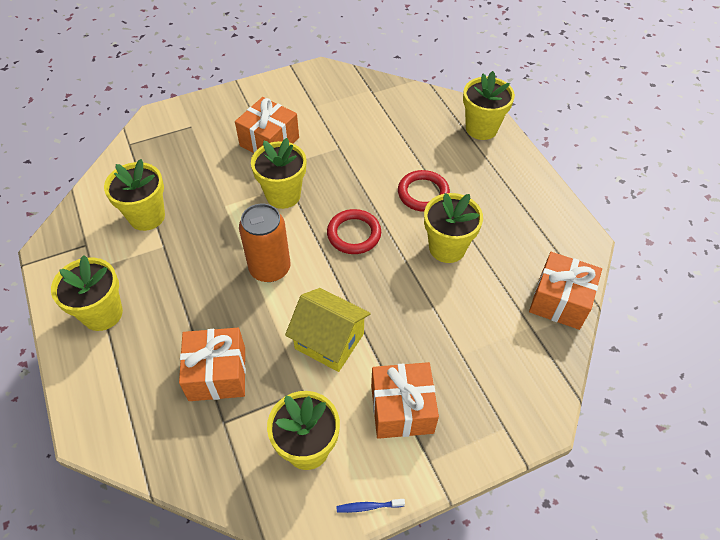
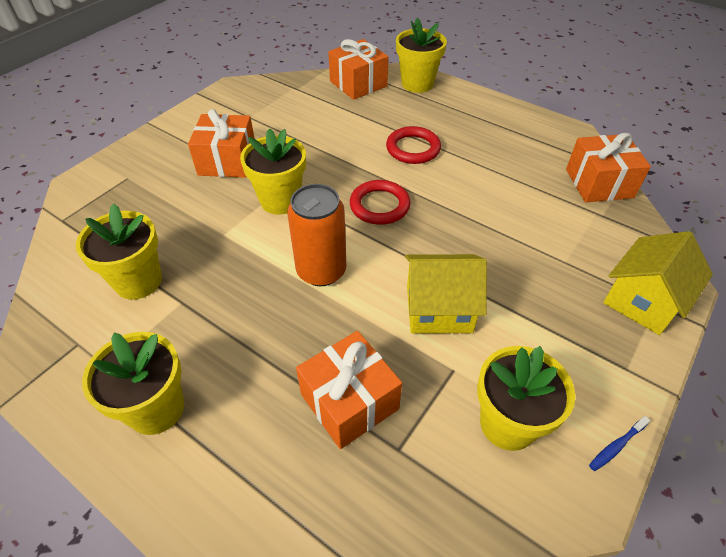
camera: 30 degrees left, 5 degrees down
orange gift [371,362,439,439] -> orange gift moved to [328,39,389,100]
yellow flower pot [424,193,483,263] -> none
none -> yellow house [603,231,713,335]

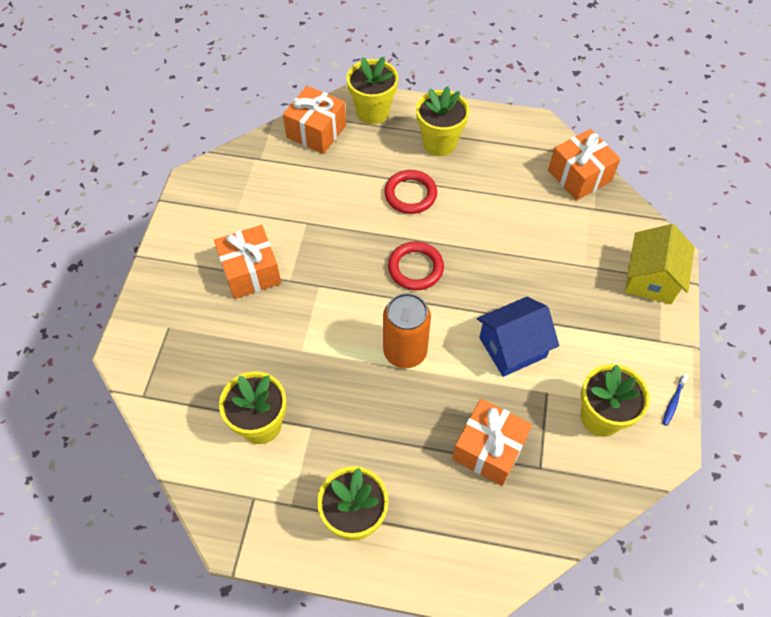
camera: 25 degrees left, 10 degrees up
yellow flower pot [240,128,306,215] -> yellow flower pot moved to [416,86,469,156]
yellow house [405,254,487,334] -> blue house [477,297,559,377]

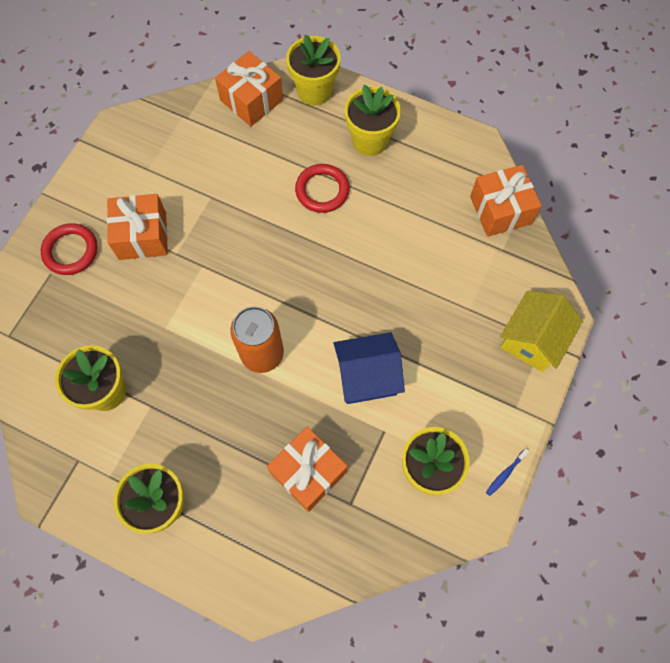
camera: 15 degrees right, 10 degrees up
red ring [388,241,444,290] -> red ring moved to [41,223,98,275]

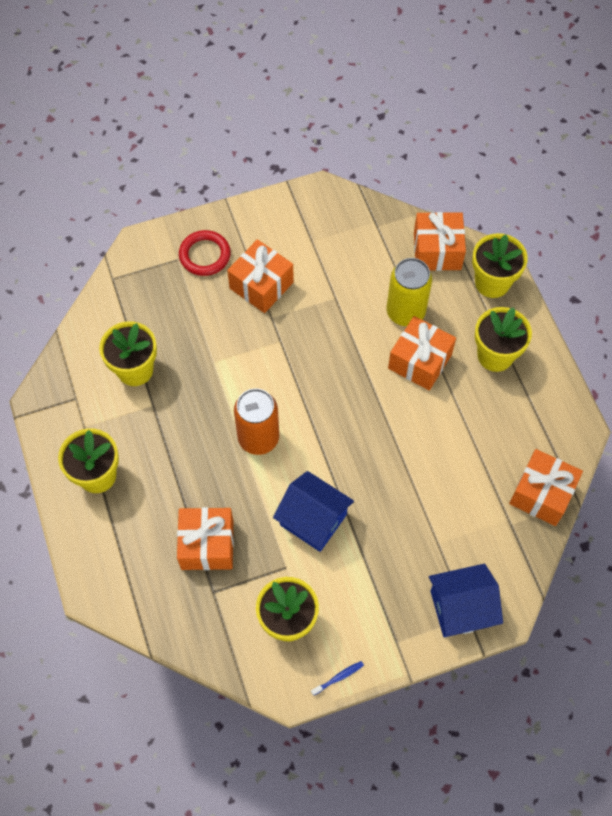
camera: 45 degrees right, 5 degrees down
red ring [295,164,350,213] -> orange gift [388,316,456,390]
blue toothbrush [486,449,530,496] -> blue toothbrush turned 150 degrees clockwise [311,661,364,696]
yellow house [500,291,583,372] -> blue house [429,564,503,637]
none -> yellow can [387,258,432,326]

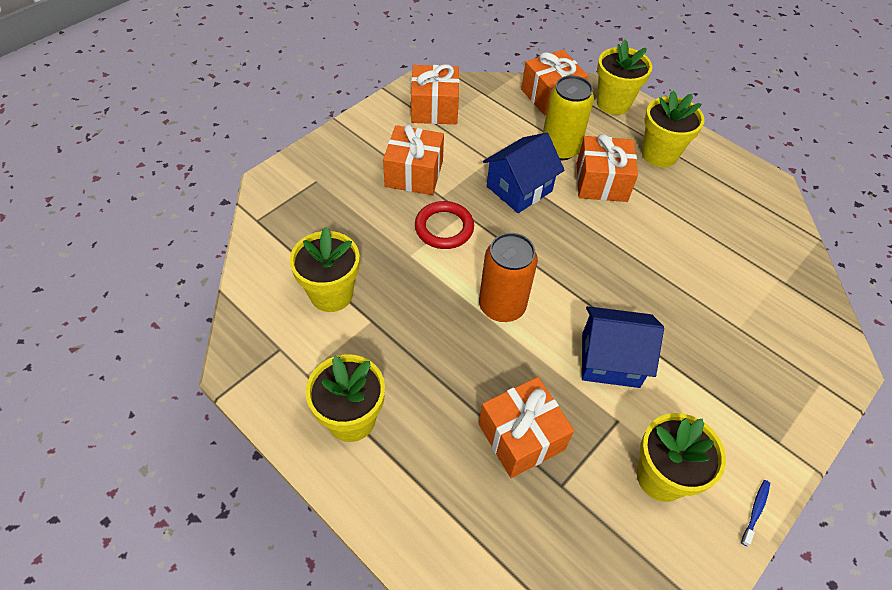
camera: 30 degrees left, 10 degrees down
red ring [179,230,231,276] -> red ring moved to [415,201,474,249]
blue house [429,564,503,637] -> blue house moved to [483,133,565,213]
orange gift [509,449,583,526] -> orange gift moved to [411,64,460,124]

